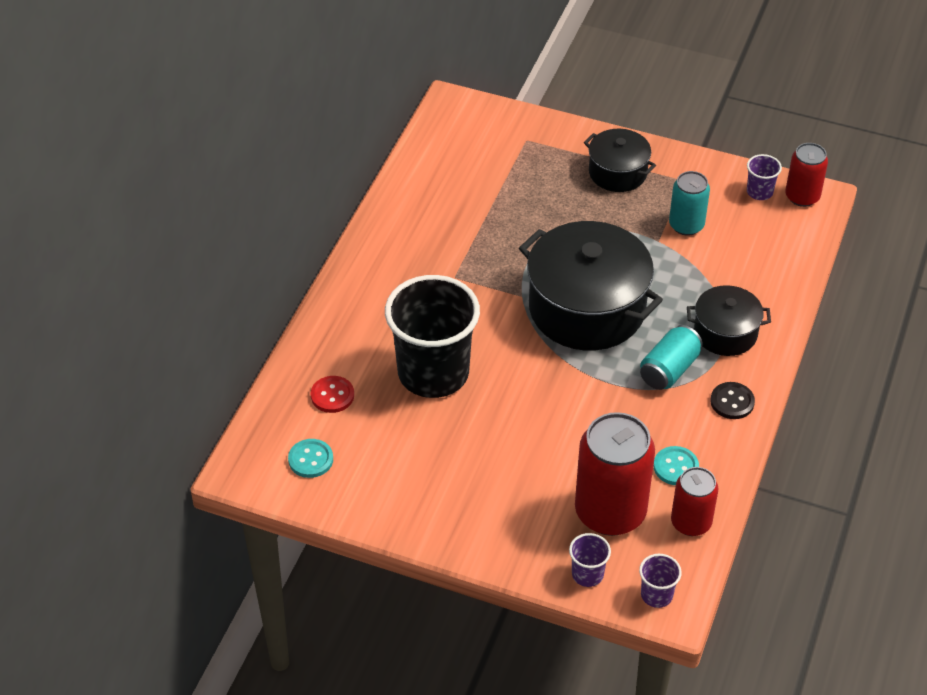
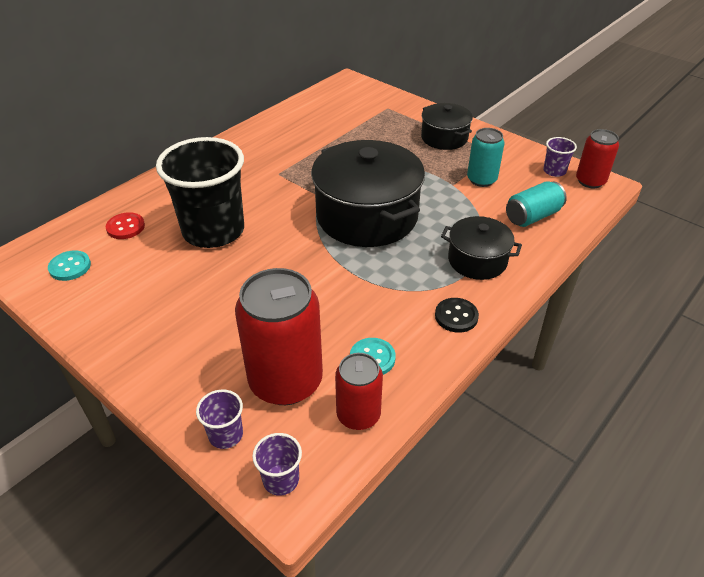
camera: 20 degrees right, 5 degrees down
turquoise can [640,325,703,390] -> turquoise can moved to [506,181,567,227]

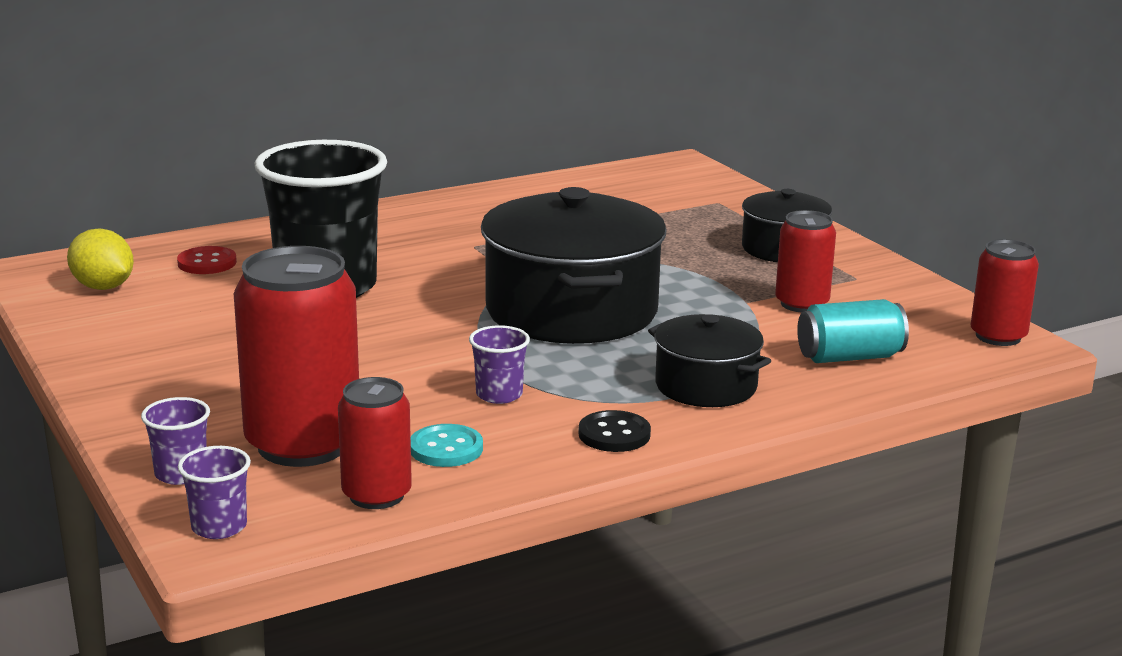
camera: 20 degrees right, 20 degrees down
turquoise button [48,250,91,281] -> yellow lemon [67,228,134,290]
turquoise can [467,128,505,187] -> red can [775,210,836,313]
purple cup [543,137,577,177] -> purple cup moved to [469,325,530,404]

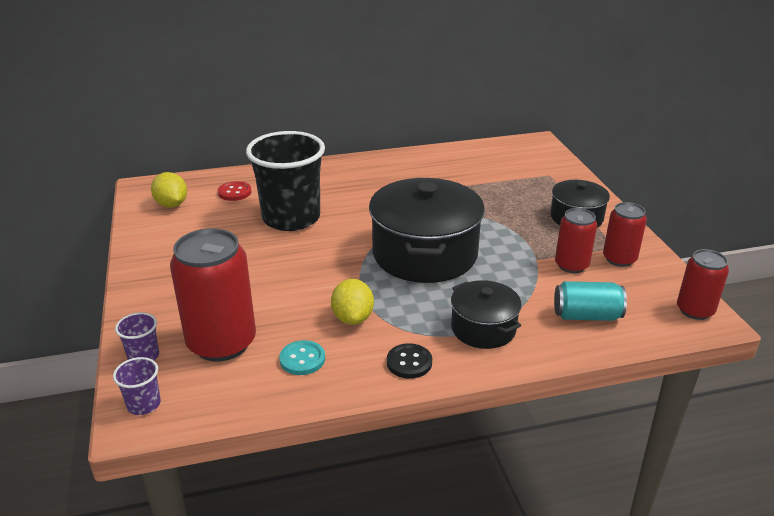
camera: 15 degrees right, 10 degrees up
red can [338,377,412,509] -> red can moved to [603,202,647,267]
purple cup [469,325,530,404] -> yellow lemon [331,279,374,325]

